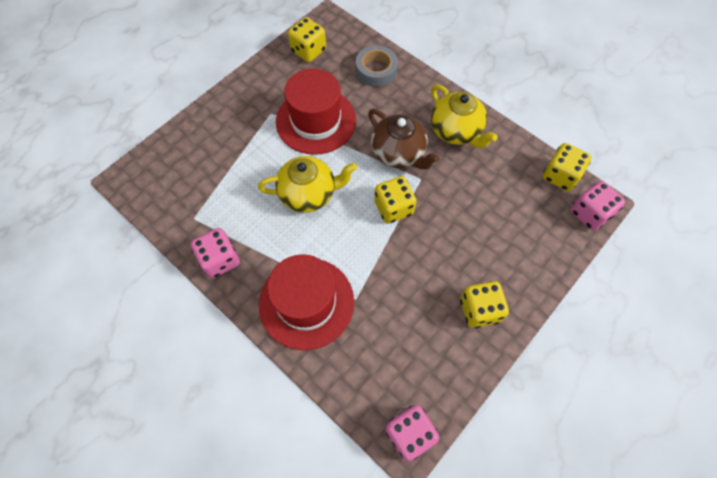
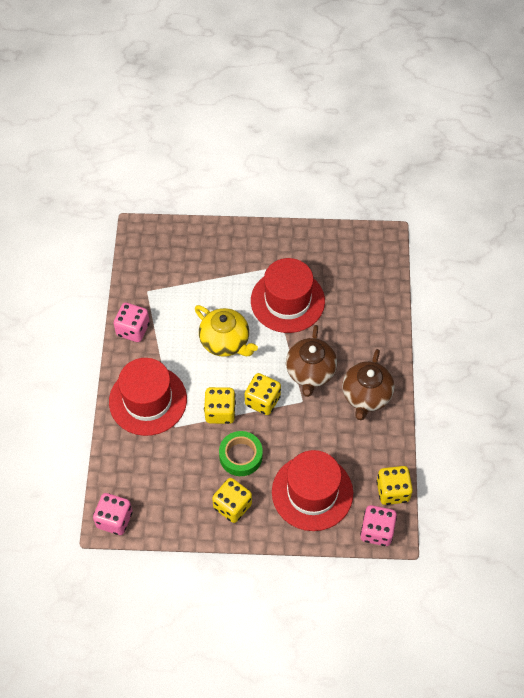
camera: 50 degrees right, 5 degrees down
yellow dice [288,17,326,62] -> yellow dice moved to [204,387,236,424]
grey tape [356,45,398,87] -> none
yellow teapot [431,84,498,148] -> brown teapot [342,349,395,420]
none -> green tape [219,431,263,476]
none -> red hat [272,450,353,531]

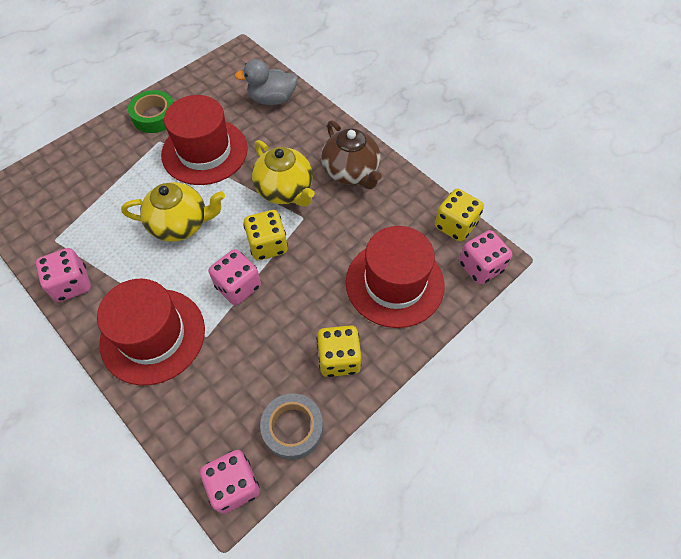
camera: 45 degrees left, 0 degrees up
yellow dice [204,387,236,424] -> pink dice [209,249,261,305]
green tape [219,431,263,476] -> green tape moved to [128,90,174,133]
brown teapot [286,325,337,397] -> yellow teapot [252,140,315,207]
none -> grey duck [234,59,298,105]
none -> grey tape [260,393,323,460]

